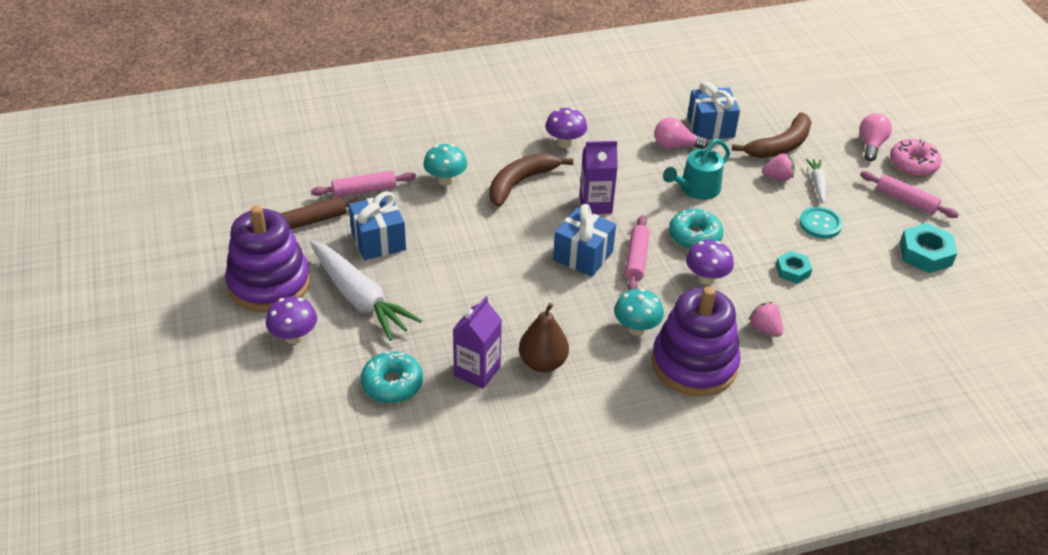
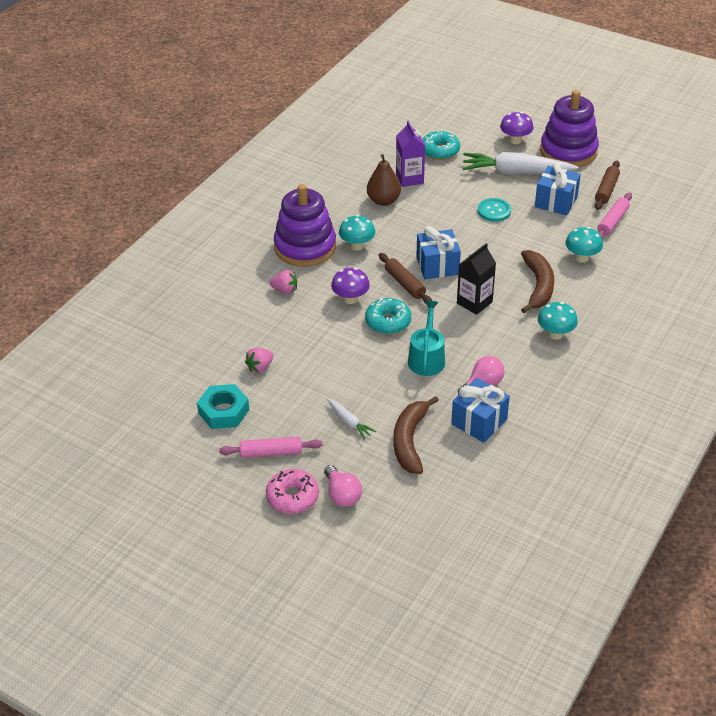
camera: 140 degrees right, 0 degrees up
purple mushroom [545,108,587,148] -> turquoise mushroom [538,302,578,340]
purple carton [579,141,618,214] -> black carton [457,243,496,315]
pink rolling pin [625,215,650,290] -> brown rolling pin [379,253,432,304]
pink strawberry [762,154,795,181] -> pink strawberry moved to [245,348,273,373]
turquoise nut [776,251,812,284] -> none
turquoise button [799,207,843,238] -> turquoise button moved to [478,198,511,222]

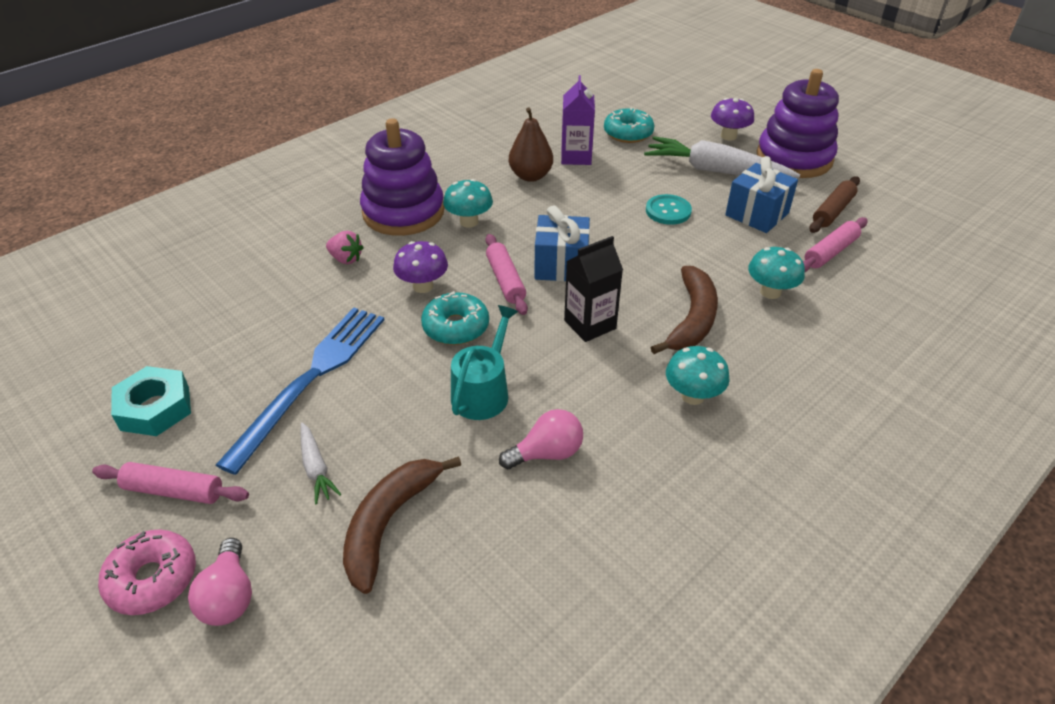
camera: 15 degrees right, 0 degrees up
pink strawberry [245,348,273,373] -> none
brown rolling pin [379,253,432,304] -> pink rolling pin [486,234,528,315]
blue gift [451,378,510,443] -> none
none -> blue fork [216,307,384,475]

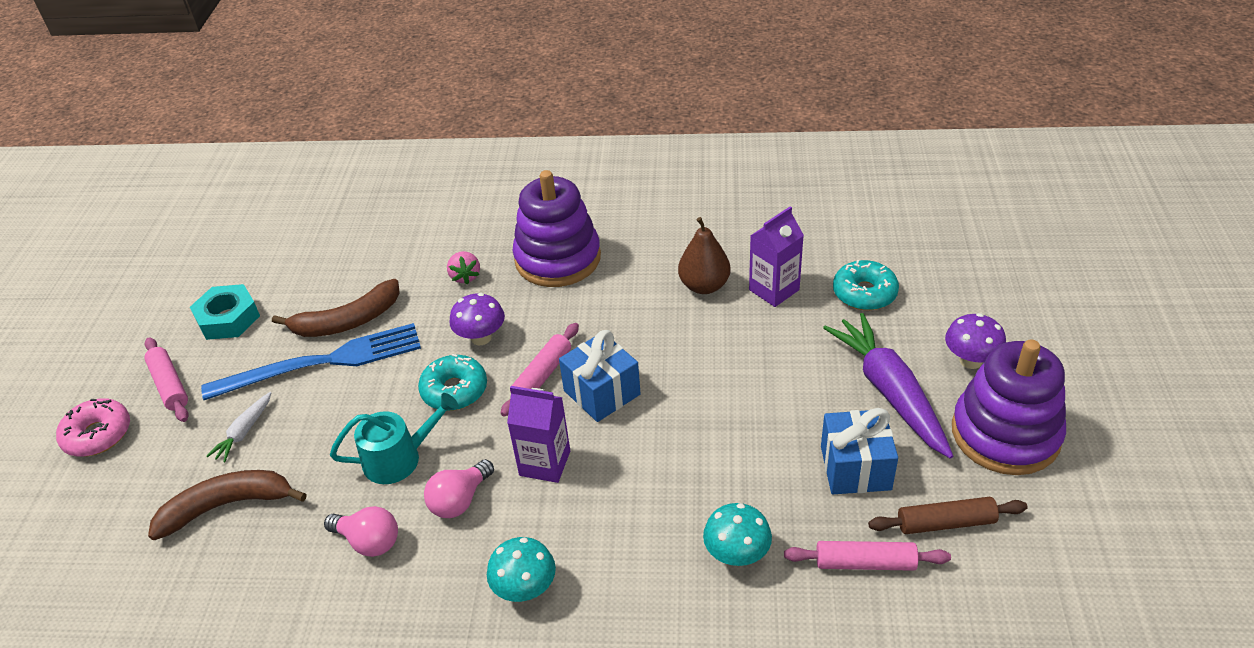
camera: 50 degrees right, 0 degrees up
pink light bulb [188,538,252,626] -> pink light bulb moved to [424,459,494,518]
turquoise mushroom [443,179,493,228] -> none
black carton [564,236,623,342] -> purple carton [507,386,570,483]
white carrot [644,136,800,178] -> purple carrot [823,313,953,459]
turquoise button [646,194,692,225] -> none
brown banana [651,266,718,354] -> brown banana moved to [272,279,400,337]

